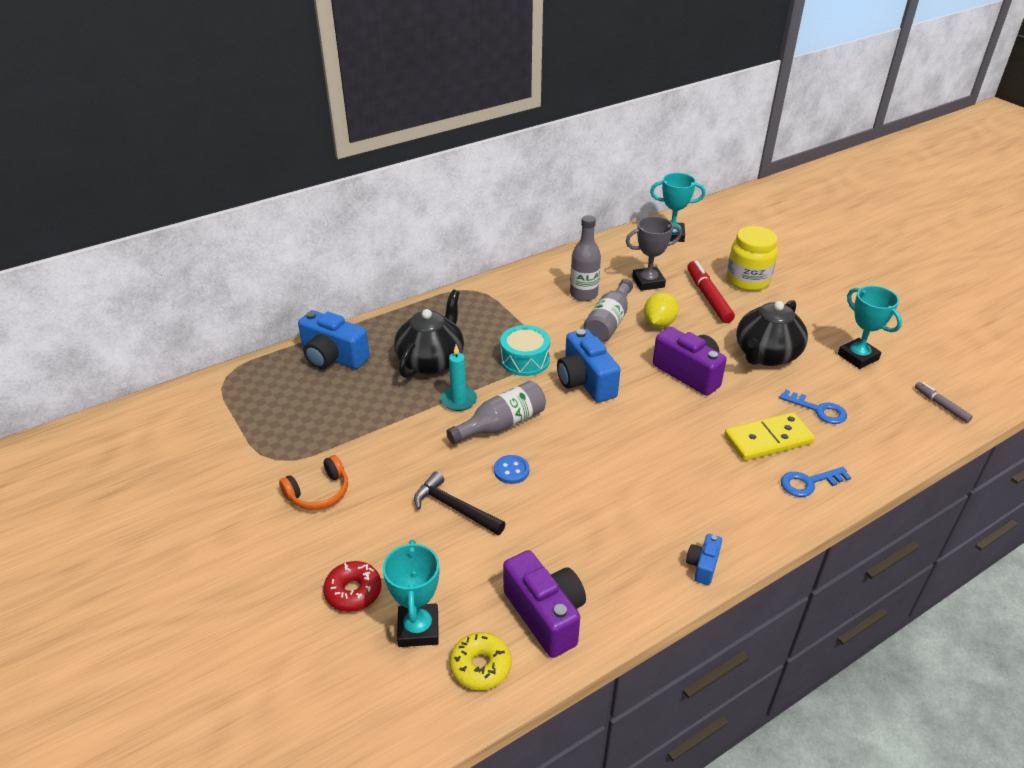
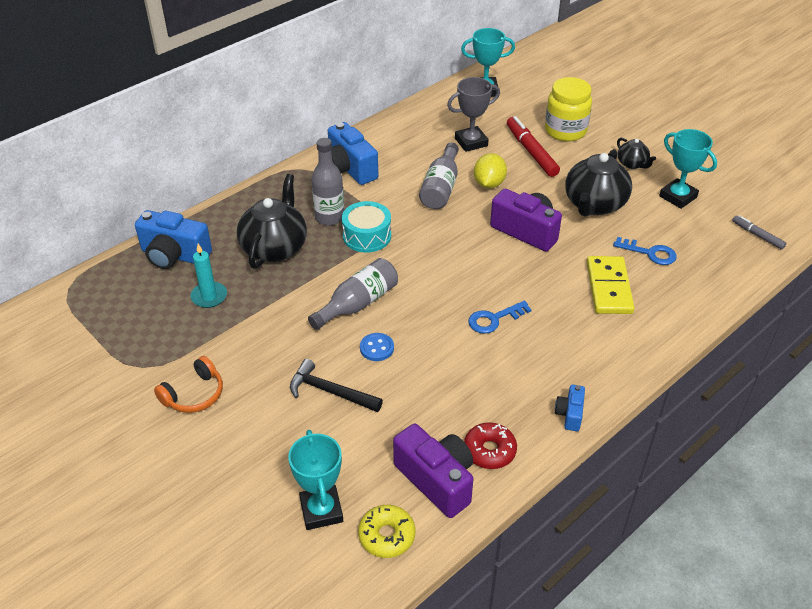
camera: 10 degrees left, 5 degrees up
red donut [323,561,381,612] -> red donut moved to [464,422,517,469]
turquoise candle [441,344,477,411] -> turquoise candle moved to [190,244,227,308]
blue camera [557,329,620,403] -> blue camera moved to [328,122,378,185]
grey bottle [570,215,601,301] -> grey bottle moved to [311,138,344,226]
yellow domino [724,412,815,461] -> yellow domino turned 60 degrees counterclockwise [587,256,634,314]
blue key [781,467,851,497] -> blue key moved to [468,301,532,334]
none -> black teapot [617,138,656,169]

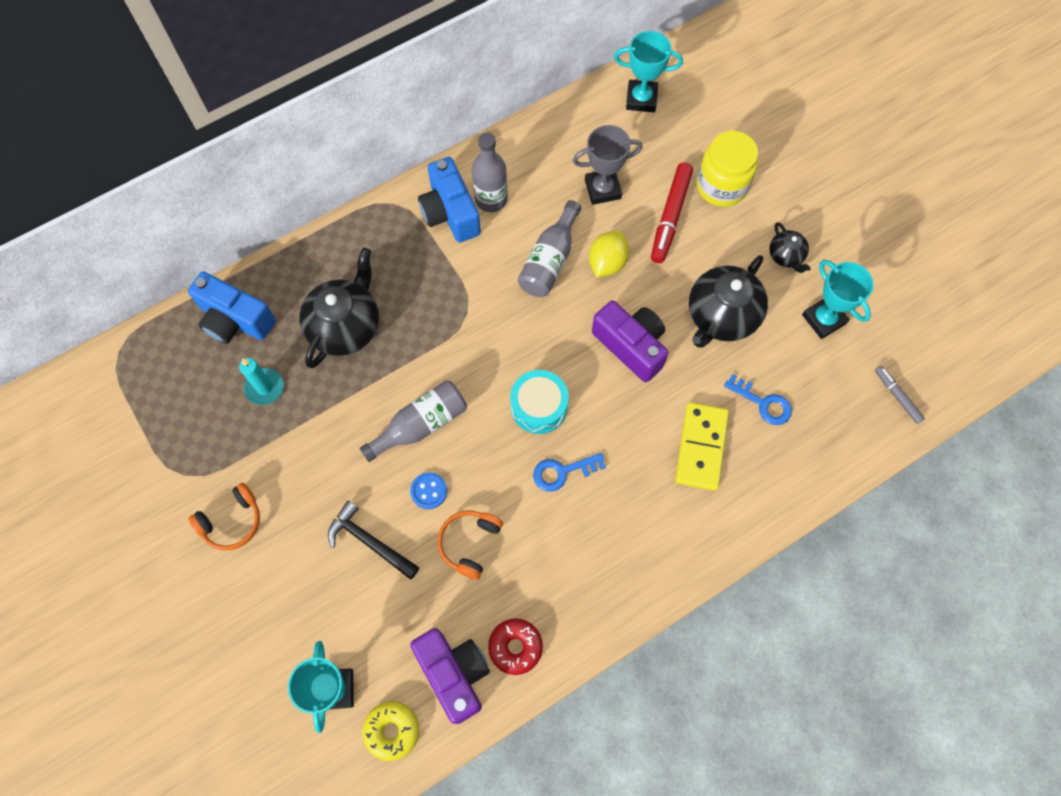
camera: 10 degrees right, 25 degrees up
grey bottle [311,138,344,226] -> grey bottle moved to [472,132,508,212]
turquoise drum [342,201,391,253] -> turquoise drum moved to [510,370,569,434]
red marker [507,116,560,177] -> red marker turned 150 degrees counterclockwise [651,163,693,263]
blue camera [555,385,585,431] -> none
none -> orange headphones [437,511,503,580]

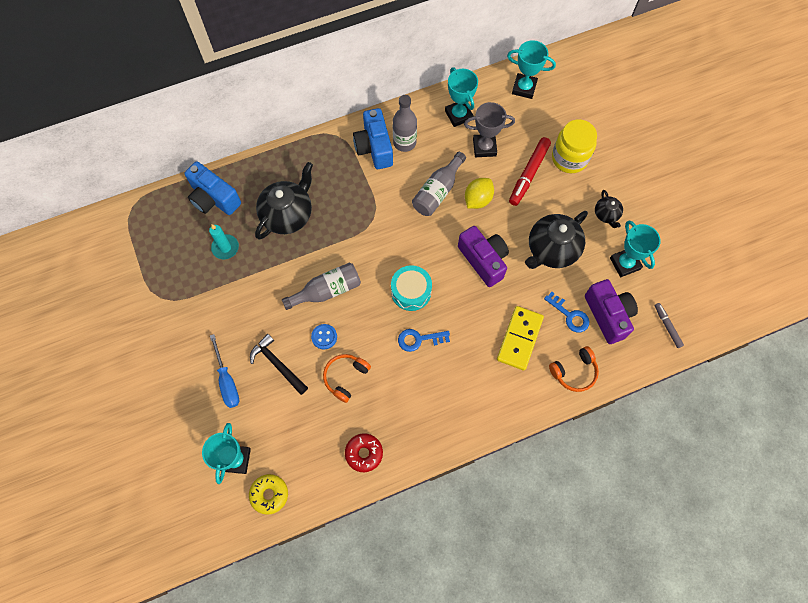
camera: 10 degrees right, 0 degrees up
orange headphones [189,483,260,550] -> orange headphones moved to [549,346,599,392]
purple camera [410,628,490,724] -> purple camera moved to [585,279,638,344]
none -> blue screwdriver [210,334,239,408]
none -> turquoise trophy [445,67,478,127]

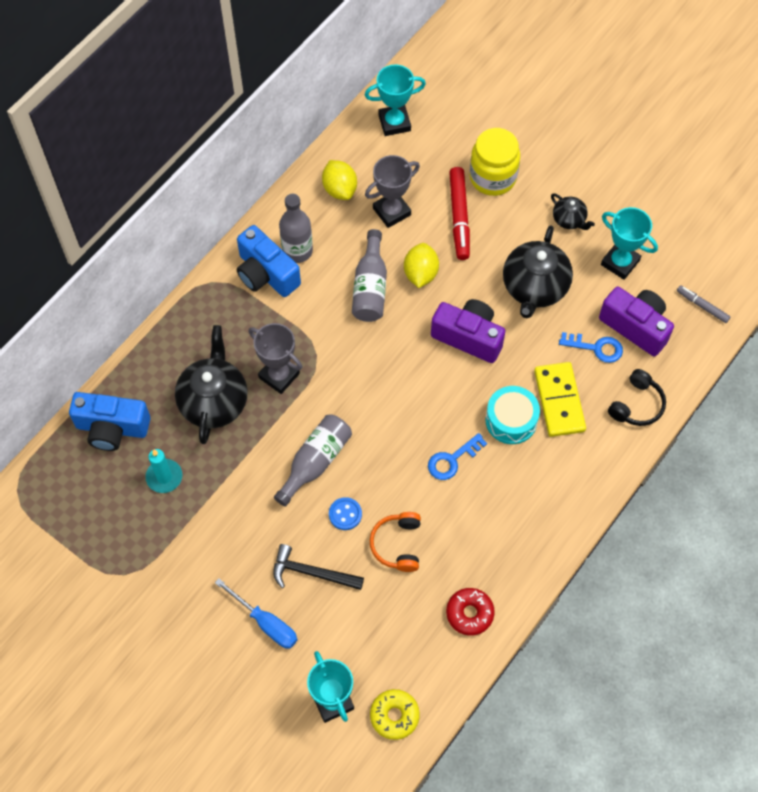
camera: 30 degrees left, 5 degrees down
turquoise drum [391,265,432,311] -> turquoise drum moved to [486,386,540,444]
turquoise trophy [445,67,478,127] -> yellow lemon [322,160,357,200]
orange headphones [549,346,599,392] -> black headphones [608,369,666,426]
none -> grey trophy [249,323,303,394]

